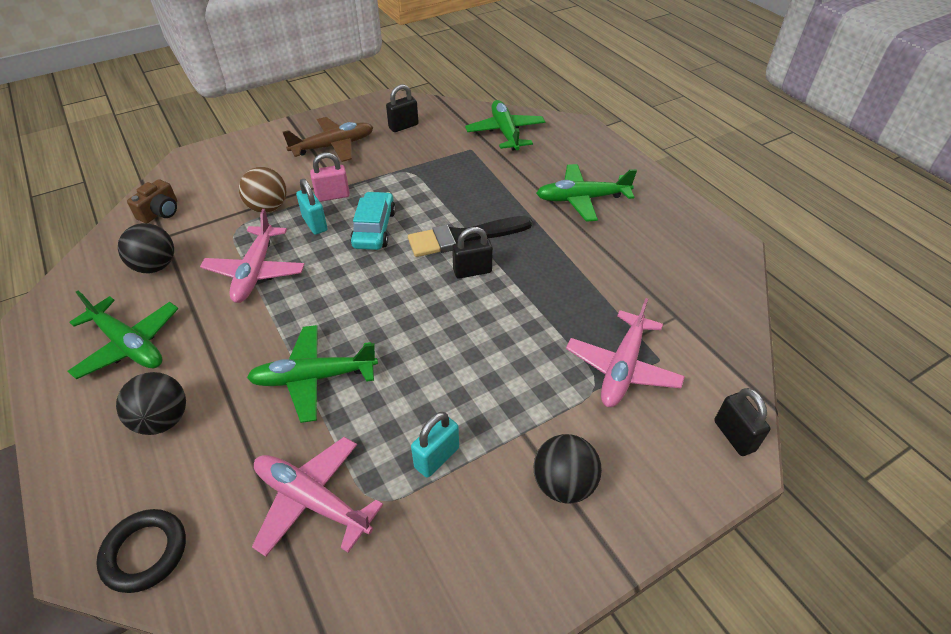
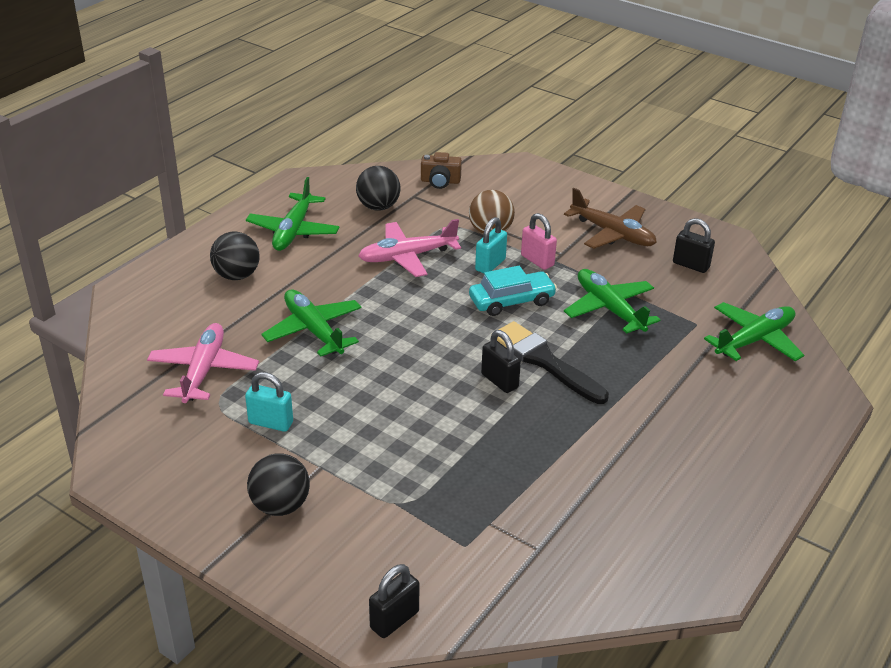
camera: 65 degrees right, 10 degrees down
black ring [96,509,186,593] -> none
green plane [536,164,637,222] -> green plane moved to [564,269,660,334]
pink plane [566,298,685,407] -> none

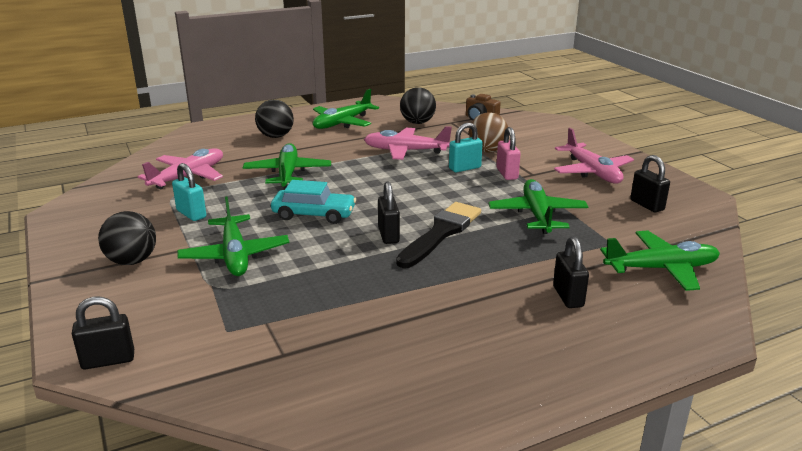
camera: 30 degrees right, 10 degrees down
turquoise car [469,266,557,316] -> turquoise car moved to [271,180,356,224]
black brush [491,321,609,404] -> black brush turned 45 degrees clockwise [396,202,481,268]
brown plane [564,188,657,249] -> pink plane [554,128,634,184]
none -> green plane [177,196,289,276]
none -> black padlock [553,237,589,308]

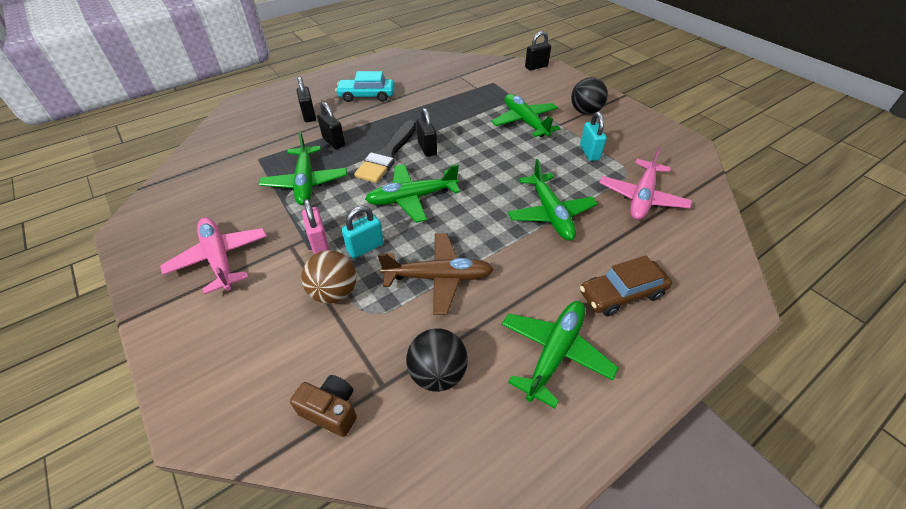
camera: 170 degrees right, 20 degrees up
turquoise padlock [172,163,206,221] -> turquoise padlock turned 45 degrees clockwise [580,112,607,161]
black ball [255,100,294,138] -> brown car [580,256,672,316]
turquoise car [271,180,356,224] -> turquoise car moved to [335,71,395,102]
pink plane [364,126,452,160] -> brown plane [378,233,494,315]
green plane [600,231,720,291] -> green plane moved to [365,164,460,223]
black padlock [630,155,670,212] -> black padlock moved to [317,102,345,149]

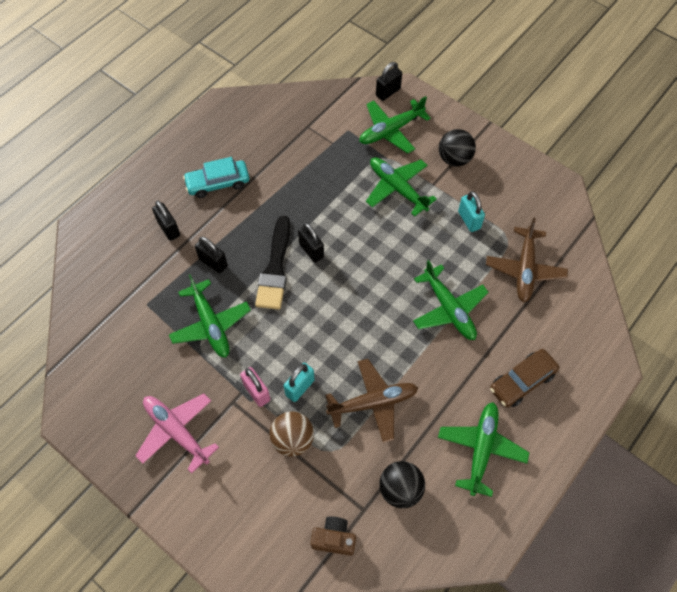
camera: 15 degrees left, 15 degrees up
green plane [365,164,460,223] -> green plane moved to [359,96,431,154]
pink plane [599,147,692,220] -> brown plane [486,217,568,302]

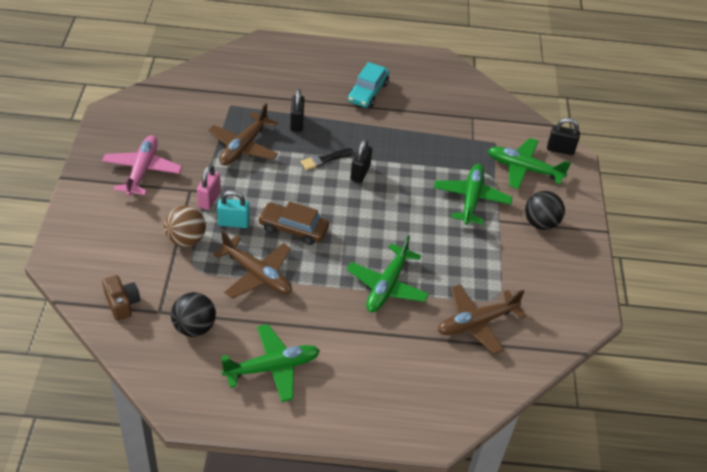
camera: 50 degrees right, 15 degrees down
black padlock [152,201,180,241] -> none
green plane [169,274,251,358] -> brown plane [208,104,278,165]
turquoise car [183,157,249,198] -> turquoise car turned 105 degrees counterclockwise [348,62,389,108]
black brush [255,216,290,310] -> black brush [301,148,353,170], size x0.55
turquoise padlock [458,191,485,232] -> none
brown car [490,349,559,408] -> brown car moved to [258,201,329,245]

